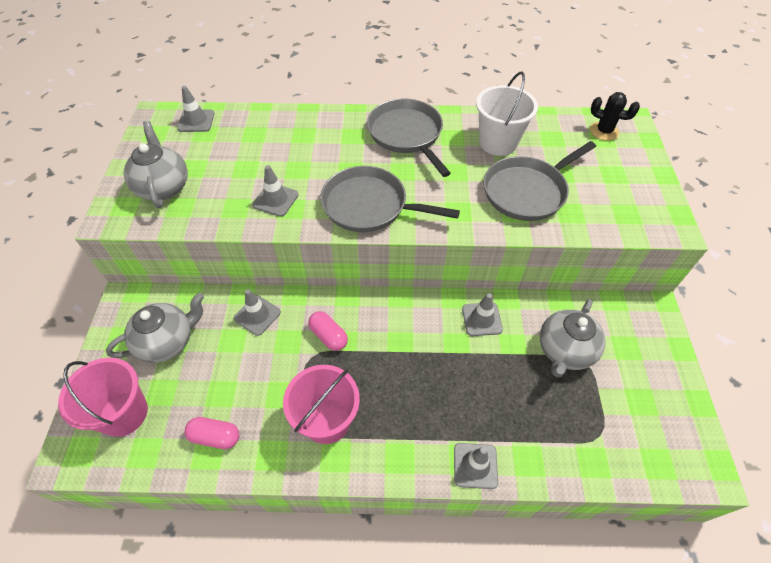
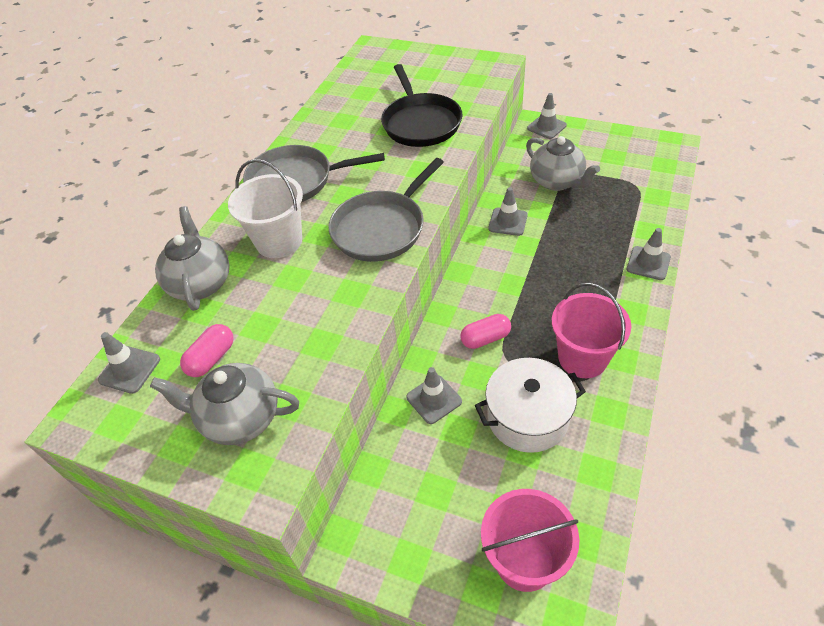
camera: 65 degrees left, 5 degrees down
grey teapot [106,293,204,363] -> grey teapot moved to [155,206,229,311]
pink capsule [185,417,239,449] -> pink capsule moved to [180,324,234,377]
grey traffic cone [252,165,299,217] -> grey traffic cone moved to [527,93,567,139]
white bucket [476,71,538,156] -> white bucket moved to [228,159,303,258]
grey pan [484,141,596,221] -> black pan [381,64,463,147]
black cactus [590,92,640,141] -> none
none -> white pot [475,358,586,453]

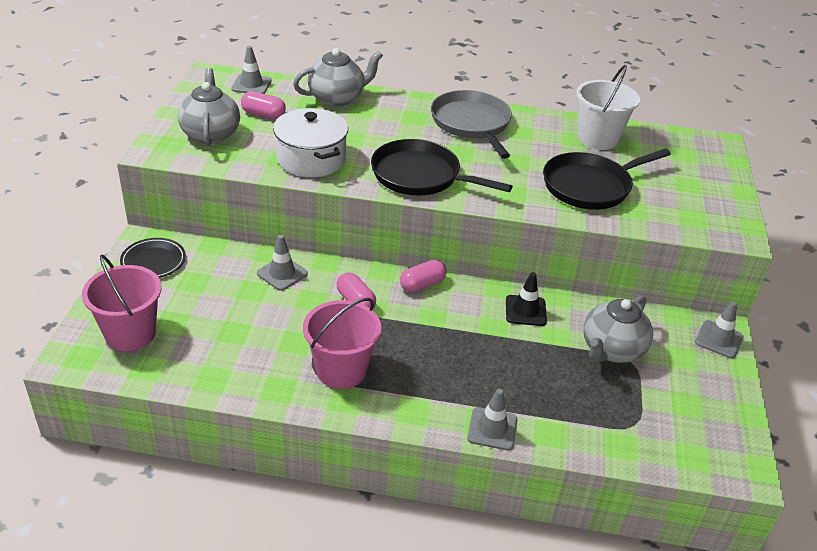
camera: 70 degrees right, 10 degrees down
white bucket [228,159,303,258] -> white bucket moved to [576,65,640,150]
grey pan [329,158,444,262] -> black pan [371,139,513,196]
white pot [475,358,586,453] -> white pot moved to [273,108,348,177]
grey traffic cone [488,187,528,236] -> black traffic cone [506,272,547,326]
none -> black plate [120,238,186,278]
none -> pink capsule [400,259,447,292]

